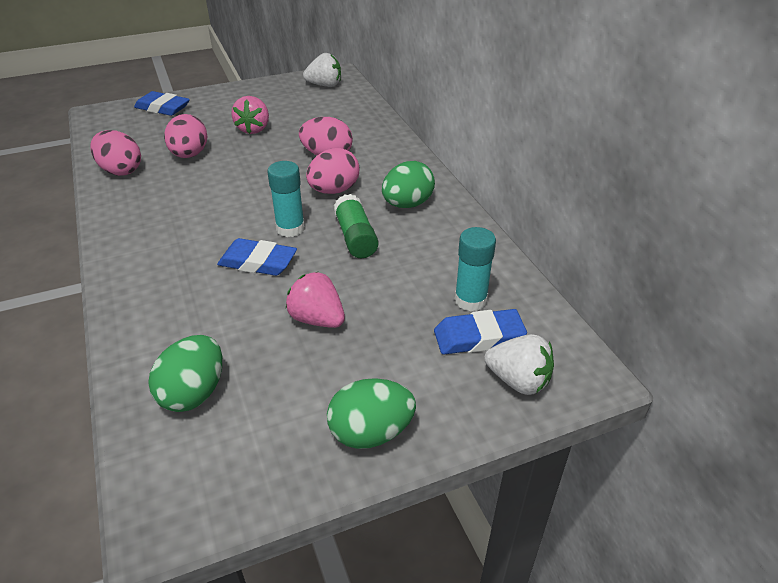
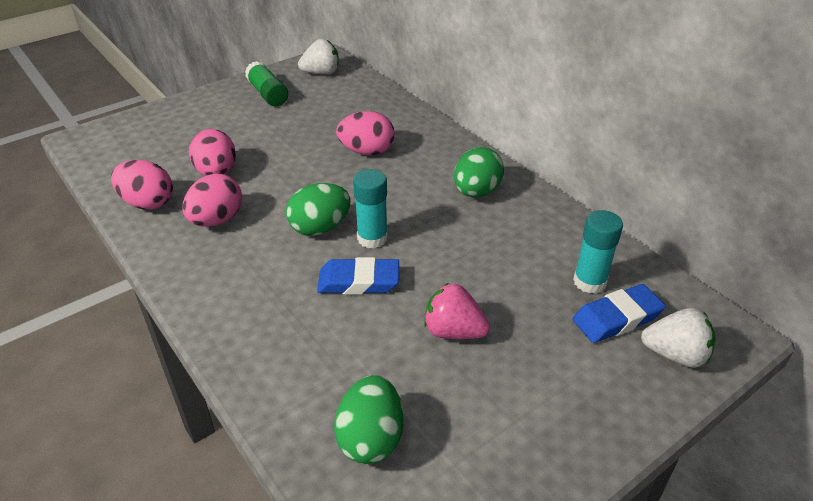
camera: 15 degrees left, 0 degrees up
blue eraser [134,91,190,116] -> none
pink strawberry [231,96,269,134] -> none
pink egg [306,148,360,194] -> pink egg moved to [183,174,242,227]
green egg [327,378,416,449] -> green egg moved to [286,183,351,236]
green glue stick [334,194,379,258] -> green glue stick moved to [245,61,288,106]

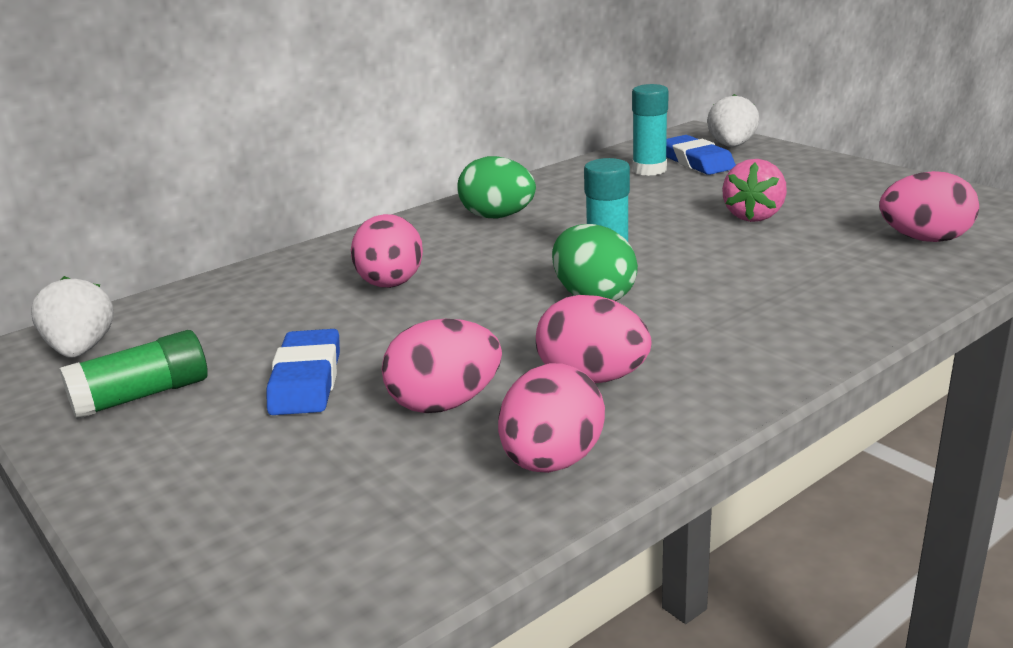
camera: 90 degrees left, 15 degrees down
blue eraser [317,257,399,294] -> blue eraser moved to [266,329,340,415]
green egg [334,375,404,464] -> pink egg [879,171,979,242]

